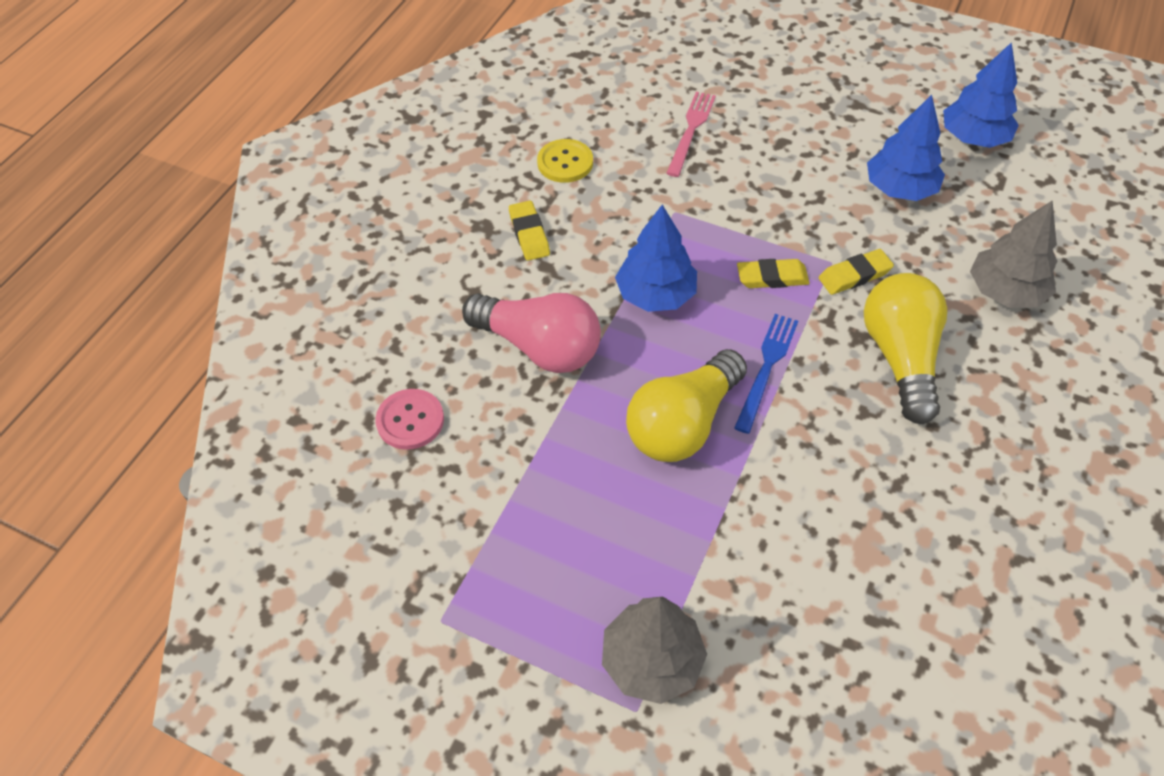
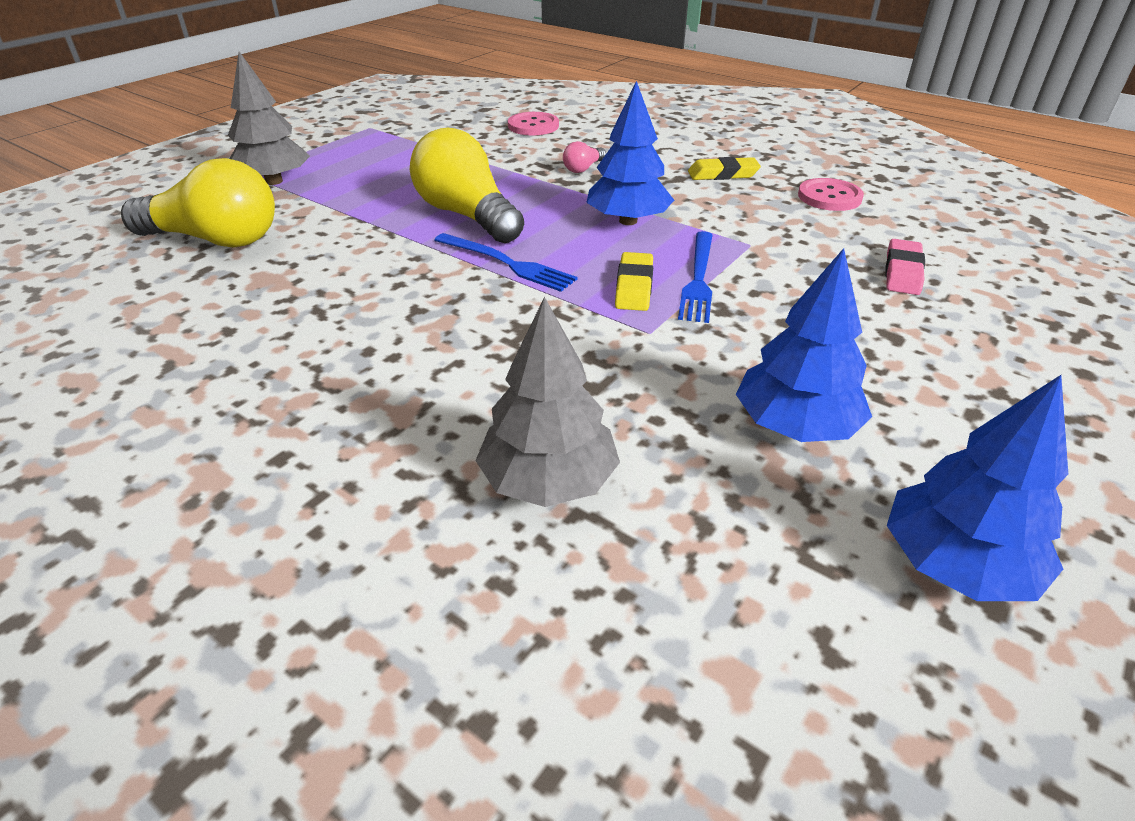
camera: 100 degrees right, 15 degrees down
pink light bulb [462,293,601,373] -> pink light bulb [563,141,606,173], size x0.42
yellow button [537,139,593,183] -> pink button [798,178,864,211]
pink fork [666,92,716,177] -> pink eraser [885,239,925,295]
yellow eraser [819,249,894,295] -> none
yellow light bulb [864,273,947,424] -> yellow light bulb moved to [121,158,275,248]
none -> blue fork [678,231,712,323]

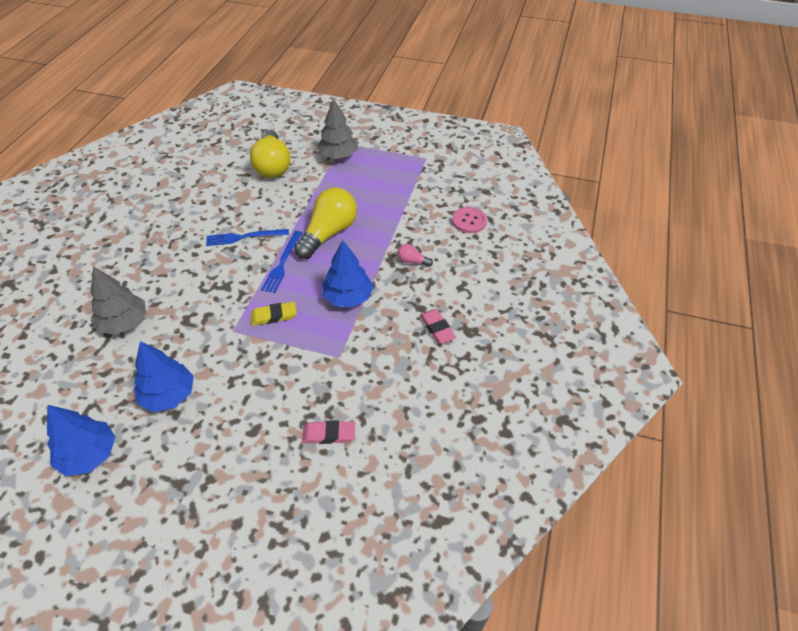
camera: 70 degrees right, 10 degrees up
blue fork [678,231,712,323] -> blue fork moved to [206,229,289,246]
yellow eraser [688,157,761,180] -> pink eraser [420,309,456,344]
pink button [798,178,864,211] -> none

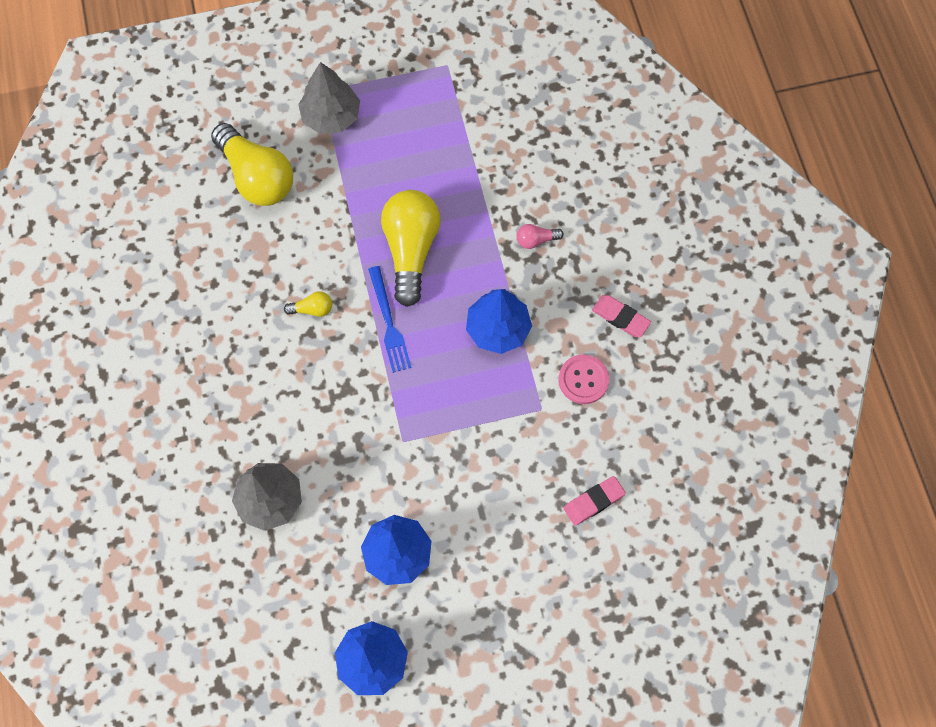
camera: 30 degrees left, 20 degrees up
blue fork [206,229,289,246] -> yellow light bulb [284,291,332,317]
yellow eraser [250,302,297,326] -> none
pink button [452,207,487,233] -> pink button moved to [559,354,609,404]

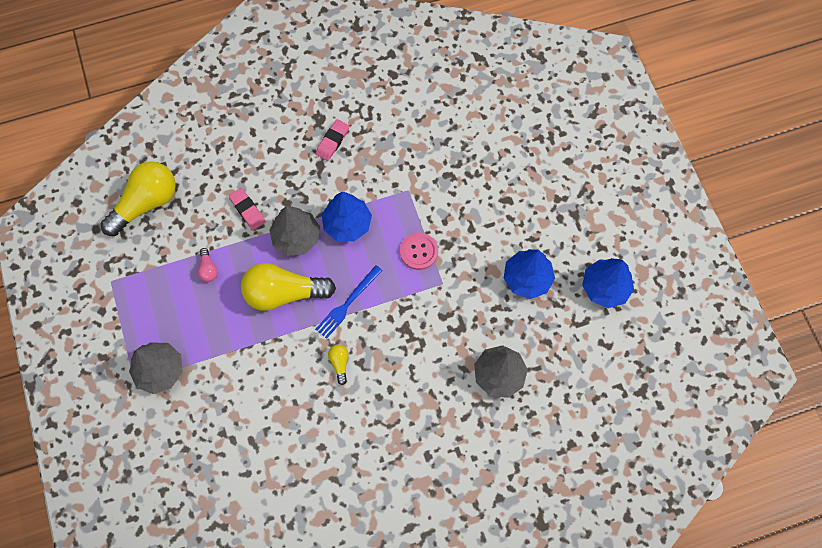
camera: 95 degrees left, 0 degrees up
yellow light bulb [211,123,293,206] -> yellow light bulb moved to [100,161,176,236]
blue fork [368,266,412,373] -> blue fork turned 150 degrees clockwise [315,265,383,339]
pink light bulb [516,224,564,249] -> pink light bulb moved to [198,248,218,282]
pink button [559,354,609,404] -> pink button moved to [400,233,438,270]
pink eraser [564,476,626,526] -> pink eraser moved to [229,188,266,230]
none -> grey tree [270,206,320,256]

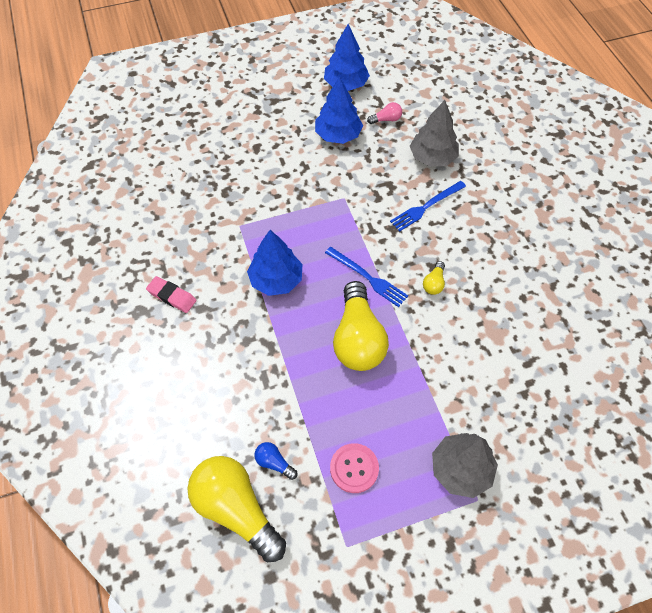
camera: 90 degrees left, 10 degrees down
pink light bulb [198,248,218,282] -> pink light bulb moved to [367,102,402,124]
pink eraser [229,188,266,230] -> none
grey tree [270,206,320,256] -> none
yellow light bulb [328,344,349,385] -> yellow light bulb turned 60 degrees counterclockwise [423,261,445,295]
pink button [400,233,438,270] -> pink button moved to [330,443,379,493]
none -> blue light bulb [254,442,297,480]
none -> blue fork [390,181,466,231]

